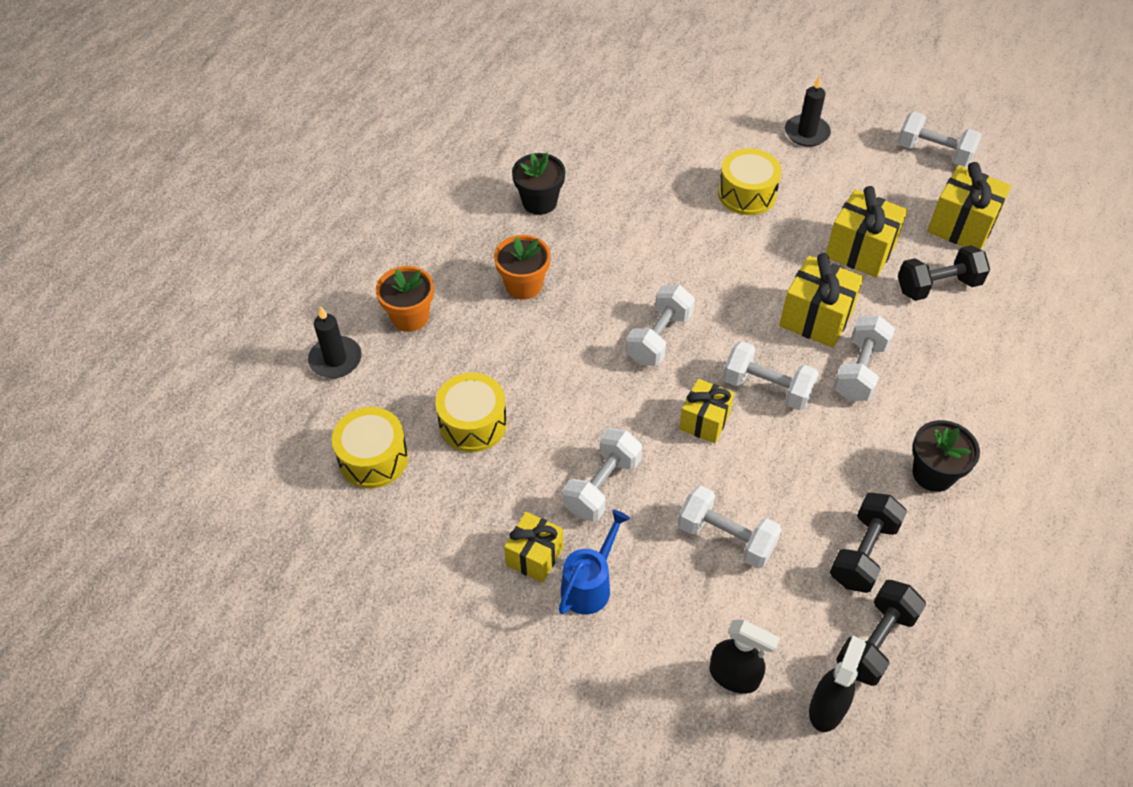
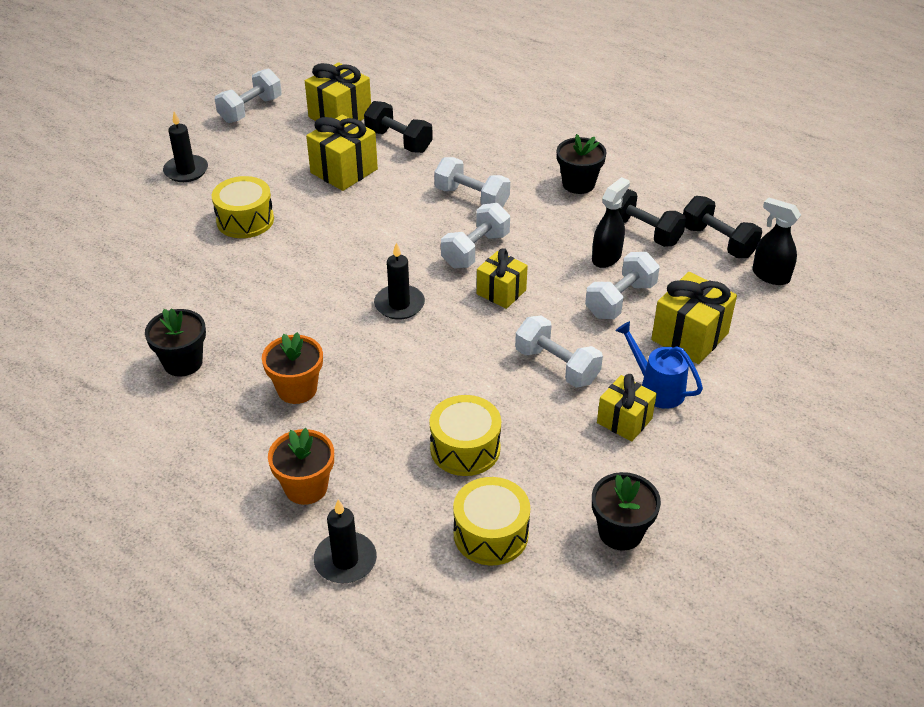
camera: 80 degrees left, 10 degrees down
white dumbbell [626,285,695,366] -> black candle [374,242,425,320]
black spray bottle [709,620,780,694] -> black spray bottle moved to [592,177,630,268]
yellow gift [779,253,864,348] -> yellow gift moved to [651,272,737,364]
black dumbbell [898,245,990,301] -> black dumbbell turned 45 degrees counterclockwise [364,101,433,153]
none -> black flower pot [592,472,661,551]

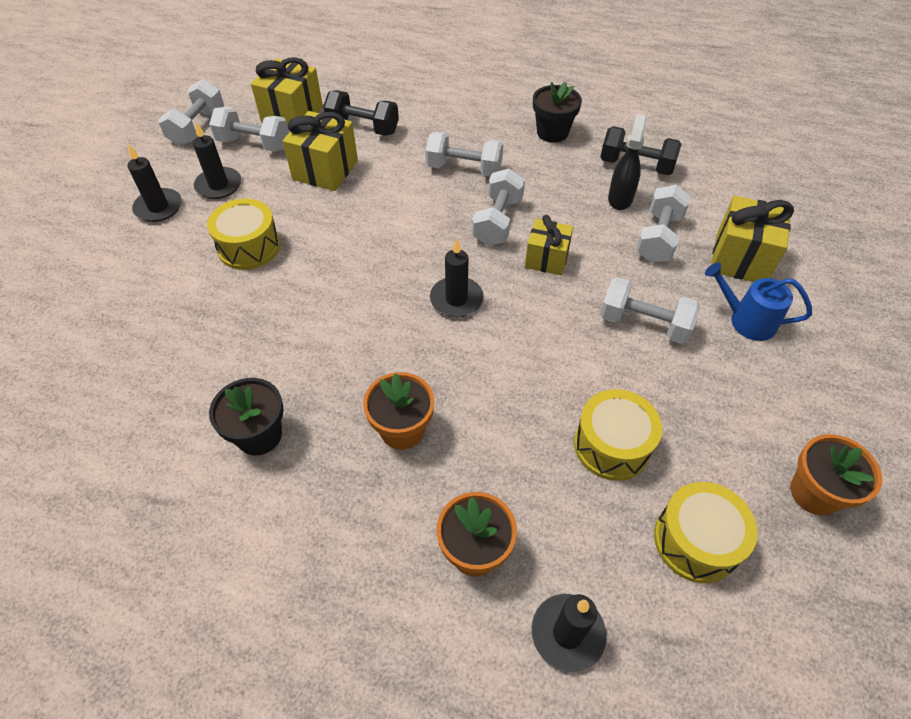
camera: 20 degrees left, 10 degrees up
black flower pot [592,472,661,551] -> orange flower pot [790,434,882,515]
yellow gift [597,374,657,442] -> none
black dumbbell [683,196,762,258] -> none
black spray bottle [752,197,801,285] -> none
none -> black candle [193,123,241,199]
none -> white dumbbell [209,107,289,152]

